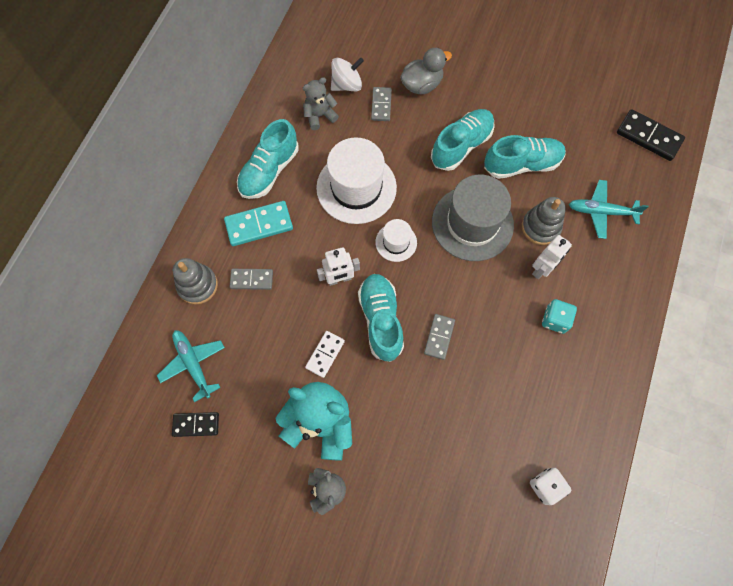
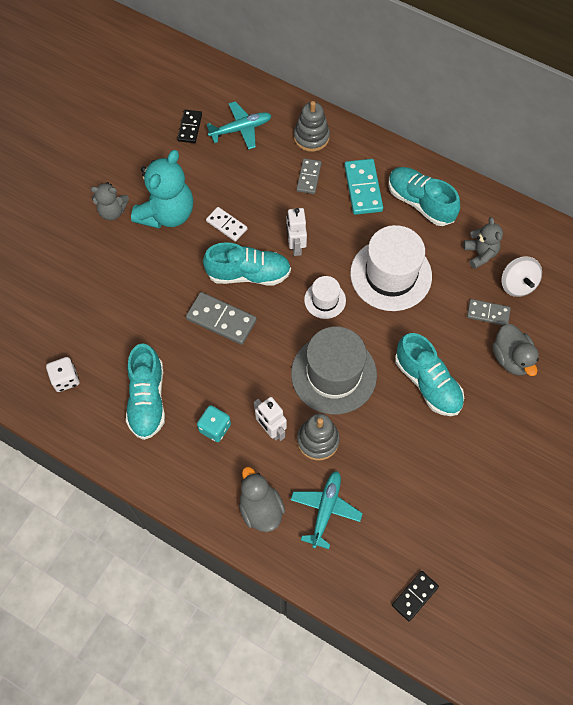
camera: 100 degrees right, 5 degrees down
grey domino [424,314,455,360] -> grey domino [186,292,257,345], size x1.57
turquoise shoe [484,135,566,179] -> turquoise shoe moved to [126,343,165,440]
black domino [617,109,685,161] -> black domino [392,571,439,621], size x0.64
none -> grey duck [239,467,285,532]

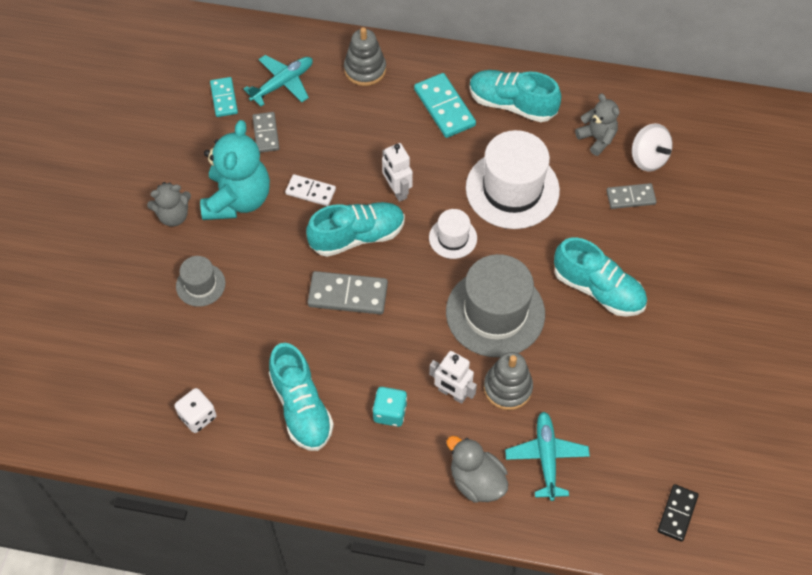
camera: 20 degrees left, 5 degrees down
black domino [177,110,202,143] -> turquoise domino [210,77,238,117]
grey domino [296,158,322,194] -> grey domino moved to [252,112,279,153]
grey duck [492,324,539,376] -> none
none -> grey hat [176,256,226,307]

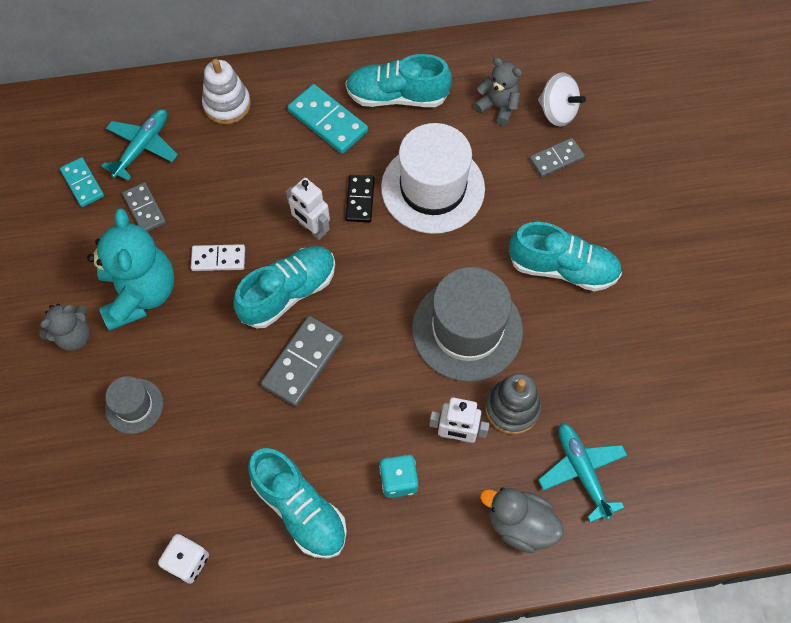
camera: 20 degrees left, 5 degrees up
grey domino [308,271,388,314] -> grey domino turned 45 degrees counterclockwise [261,316,344,407]
grey stacking toy [344,27,386,86] -> white stacking toy [202,59,251,124]
white hat [429,209,477,259] -> none
black domino [658,484,698,542] -> black domino moved to [345,175,375,222]

